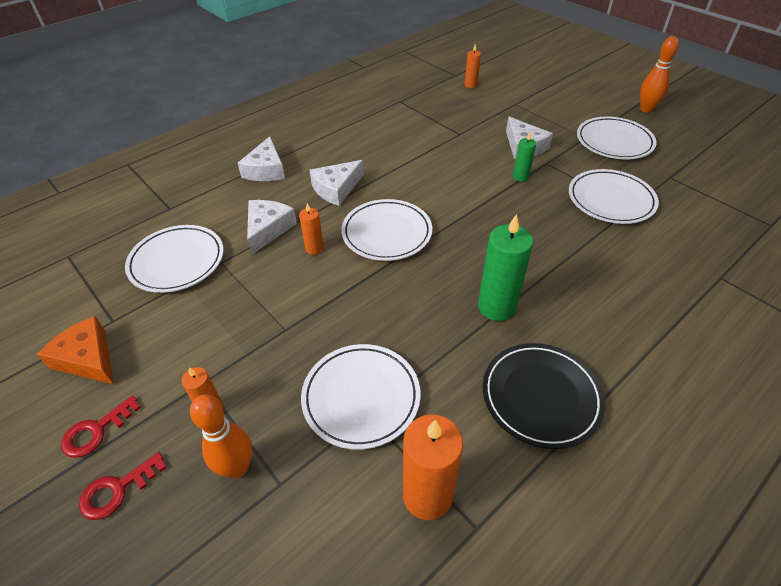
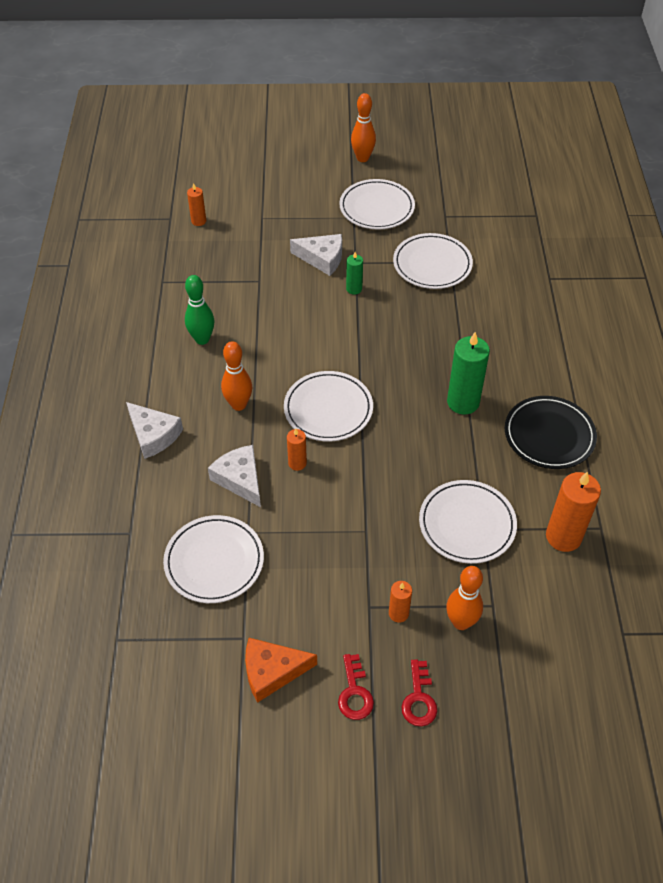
camera: 50 degrees left, 5 degrees up
white cheese [310,160,364,206] -> orange bowling pin [221,341,252,411]
none -> green bowling pin [185,275,214,345]

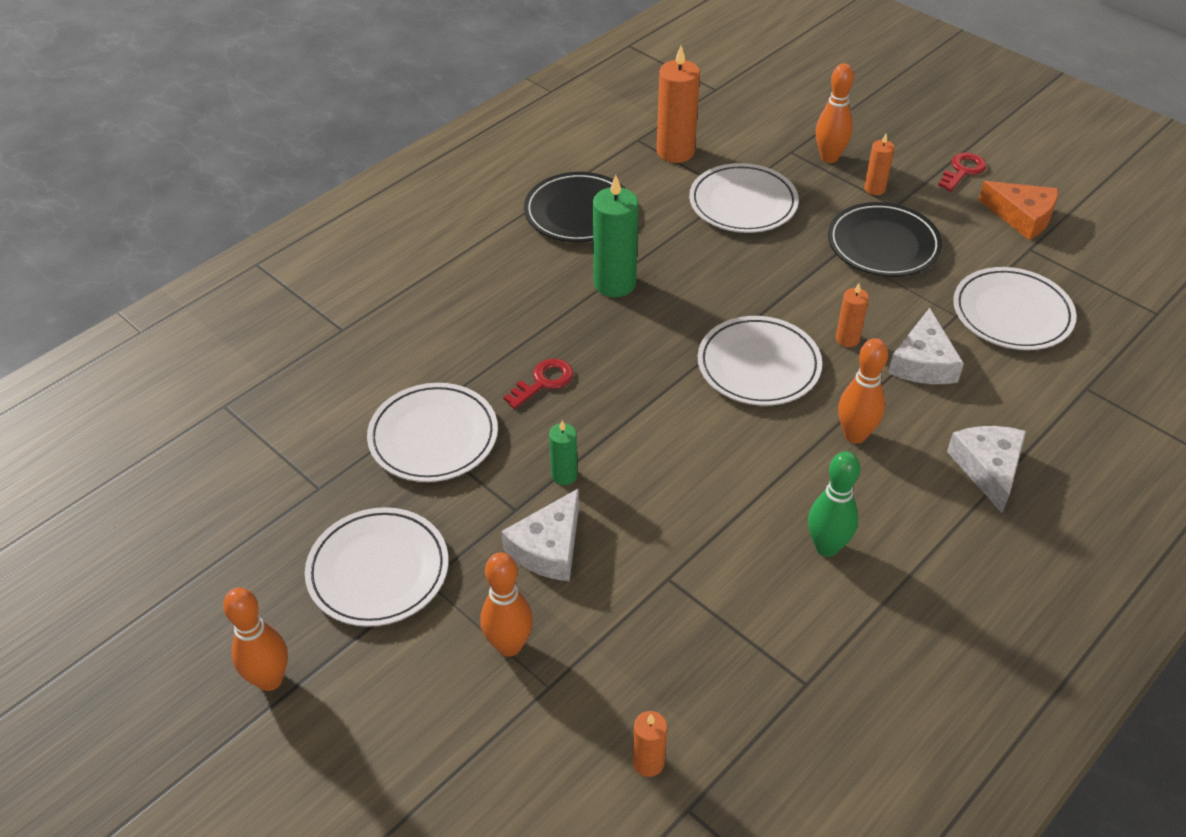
camera: 135 degrees left, 5 degrees down
white cheese [290,234,342,276] -> white cheese turned 120 degrees counterclockwise [501,488,579,582]
red key [402,660,437,726] -> red key moved to [503,359,573,409]
none -> orange bowling pin [481,552,533,657]
none -> black plate [828,202,942,277]

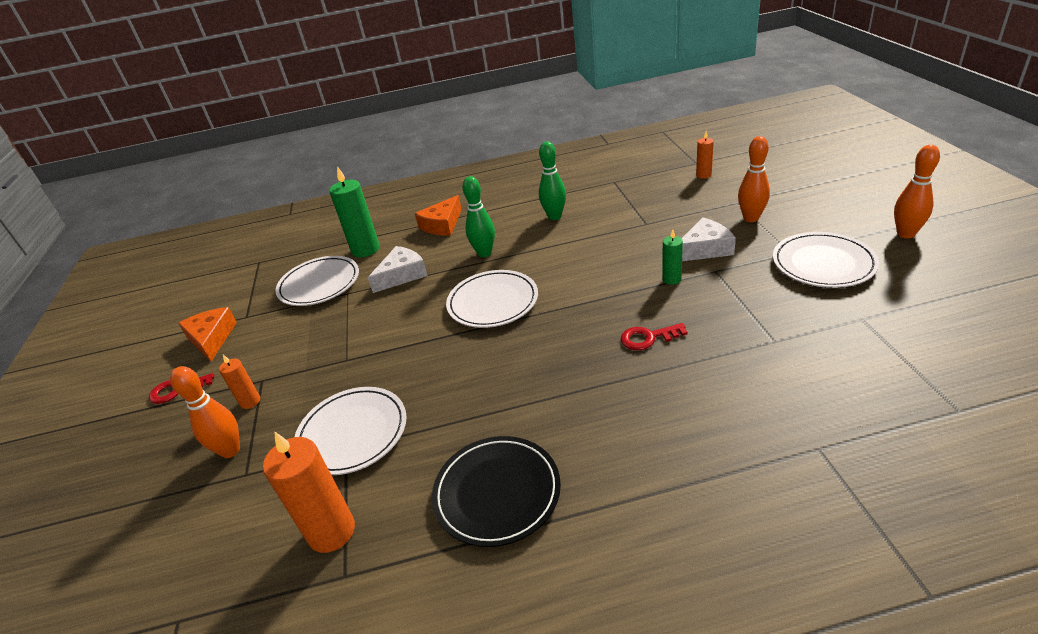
camera: 140 degrees left, 10 degrees down
white plate [367,383,498,482] -> none
green candle [593,175,638,297] -> green candle moved to [329,166,380,257]
black plate [828,202,942,277] -> none
orange candle [836,284,869,347] -> none
orange bowling pin [838,338,888,444] -> green bowling pin [462,176,495,257]
white cheese [947,426,1026,513] -> orange cheese [415,195,462,236]

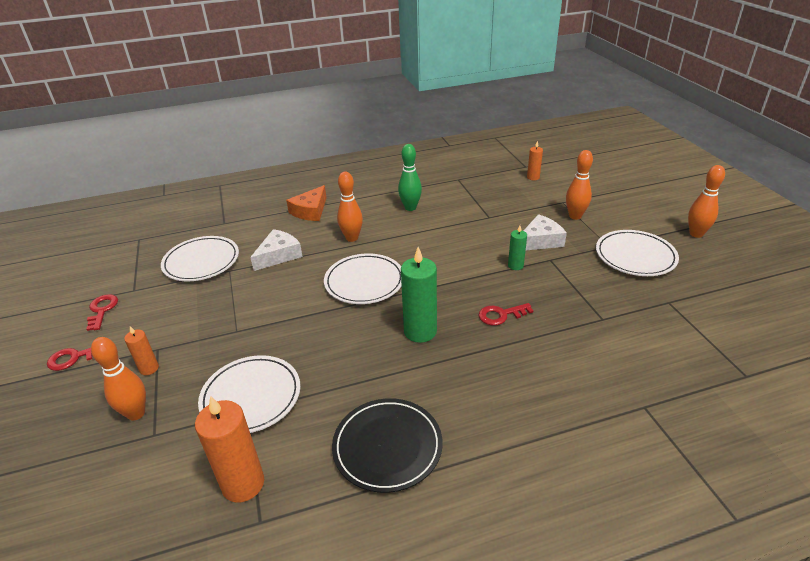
camera: 10 degrees left, 0 degrees up
orange cheese [178,307,237,362] -> red key [86,294,118,331]
green candle [329,166,380,257] -> green candle moved to [401,247,437,343]
green bowling pin [462,176,495,257] -> orange bowling pin [337,172,363,242]

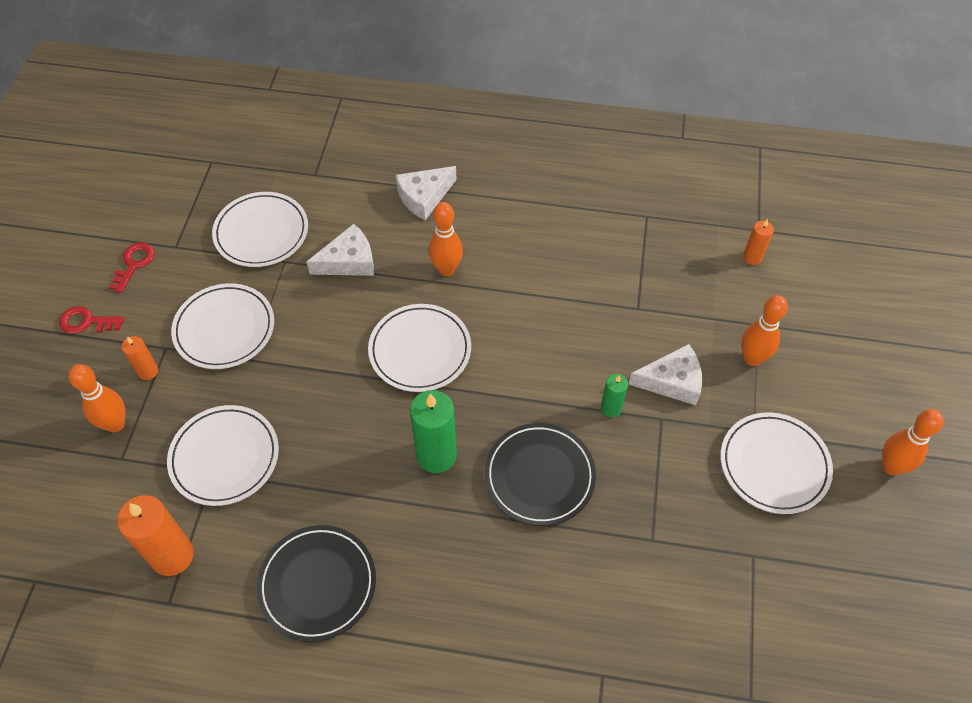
camera: 25 degrees right, 20 degrees up
orange cheese [286,185,326,221] -> white cheese [395,166,457,220]
green bowling pin [398,144,422,211] -> none
red key [479,303,533,326] -> black plate [485,423,596,526]
none -> white plate [171,283,274,369]

